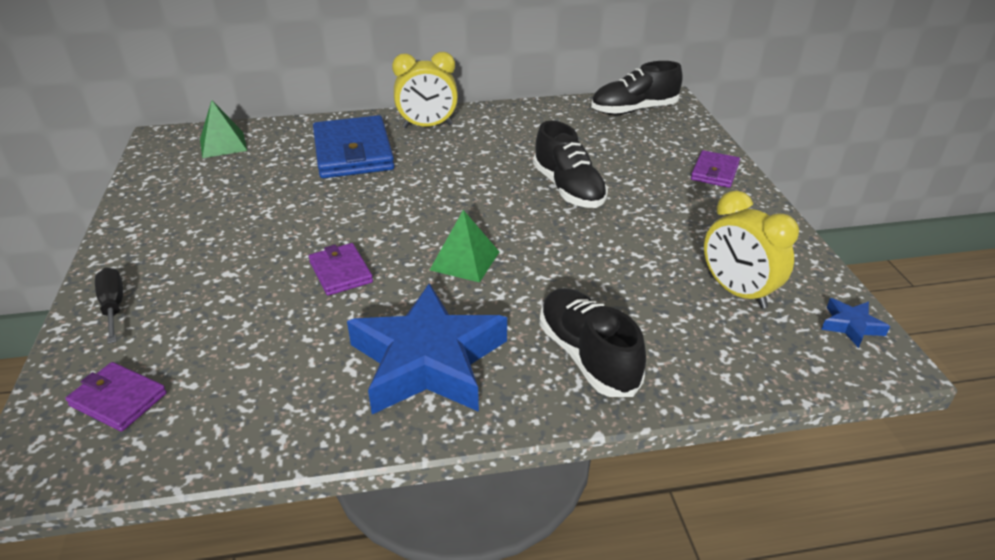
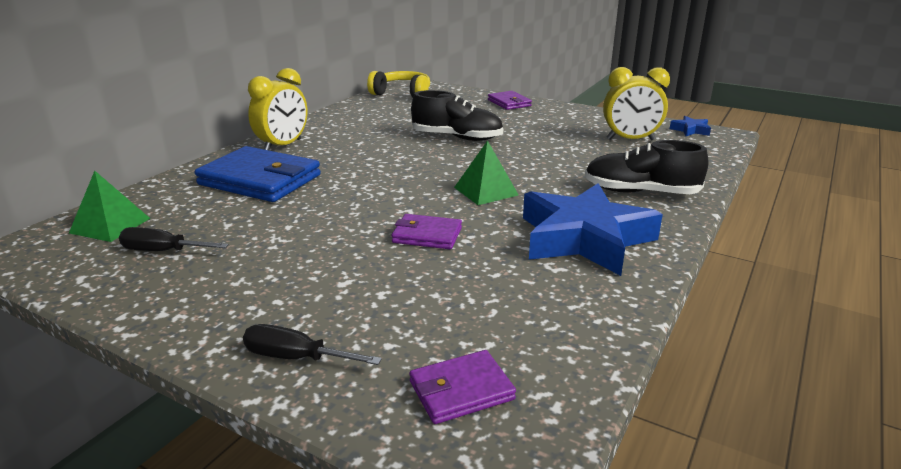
camera: 50 degrees left, 10 degrees down
black shoe [591,61,683,115] -> yellow headphones [367,71,430,97]
none -> black screwdriver [119,227,229,251]

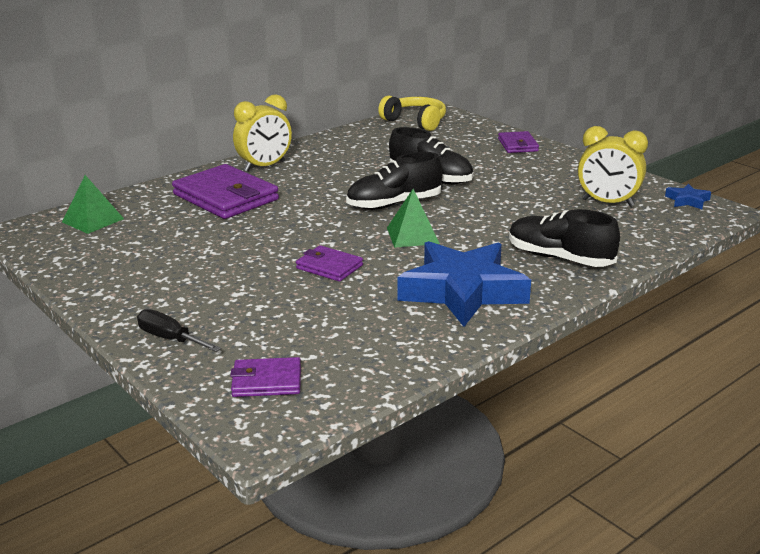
camera: 20 degrees right, 0 degrees up
black screwdriver [119,227,229,251] -> none
blue wallet [195,146,321,202] -> purple wallet [172,164,279,219]
none -> black shoe [346,152,443,210]

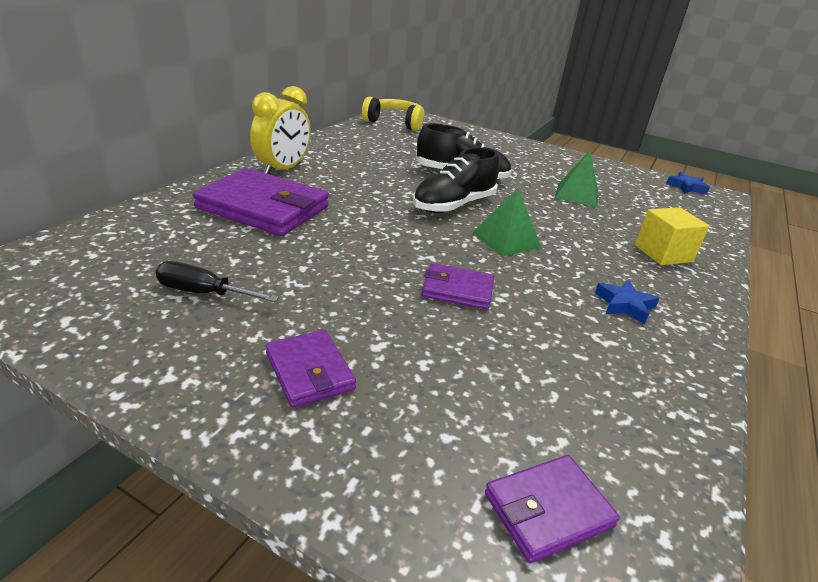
camera: 25 degrees left, 5 degrees up
green pyramid [62,175,124,234] -> green pyramid moved to [555,151,598,207]
black screwdriver [137,309,221,352] -> black screwdriver moved to [155,261,279,302]
blue star [398,241,531,327] -> blue star [595,280,660,324], size x0.40
purple wallet [498,131,539,153] -> purple wallet moved to [266,330,356,407]
black shoe [509,209,620,267] -> yellow cube [635,207,709,265]
yellow clock [578,126,648,207] -> none

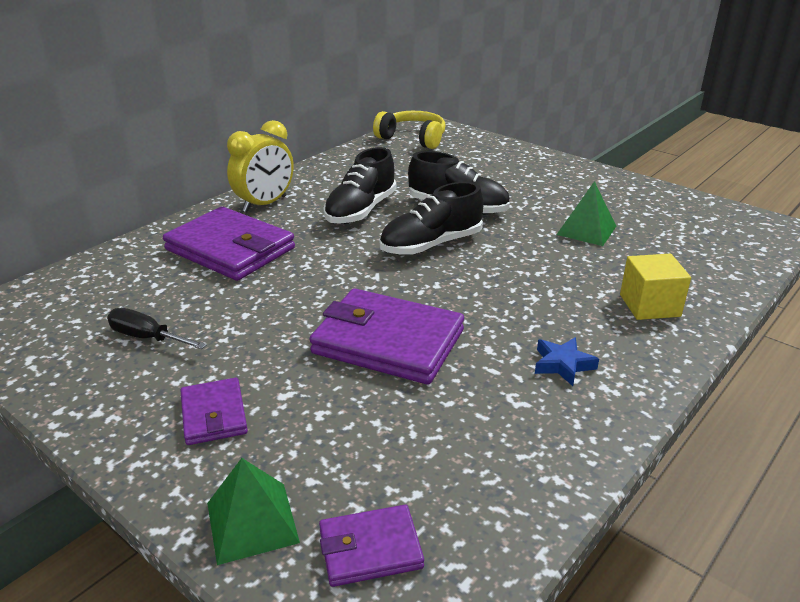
camera: 15 degrees right, 0 degrees up
purple wallet [422,263,494,310] -> purple wallet [309,288,464,384], size x1.90
green pyramid [472,188,541,256] -> green pyramid moved to [207,458,300,565]
blue star [666,172,710,195] -> none
none -> black shoe [323,147,396,224]

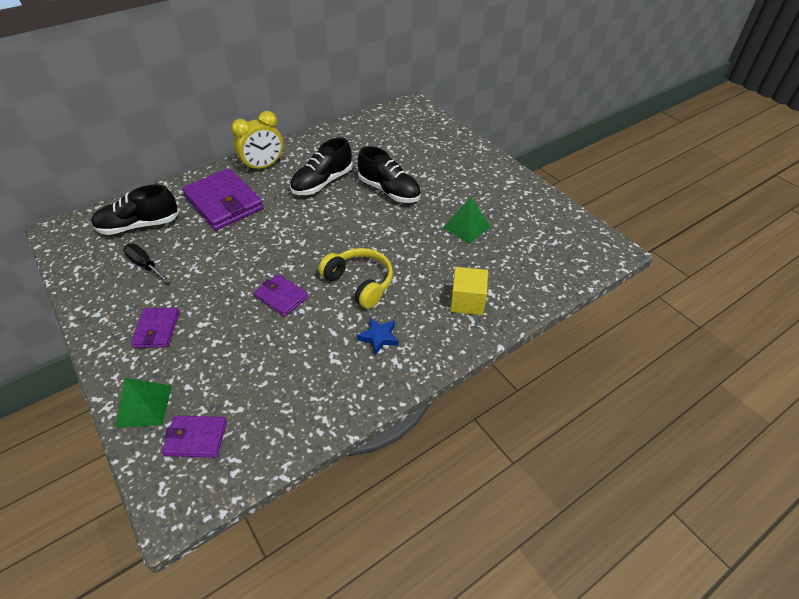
camera: 15 degrees right, 15 degrees up
purple wallet [309,288,464,384] -> purple wallet [254,274,308,317], size x0.53
yellow headphones [373,111,446,149] -> yellow headphones moved to [318,248,393,309]
black shoe [379,182,483,255] -> black shoe moved to [91,185,180,235]

